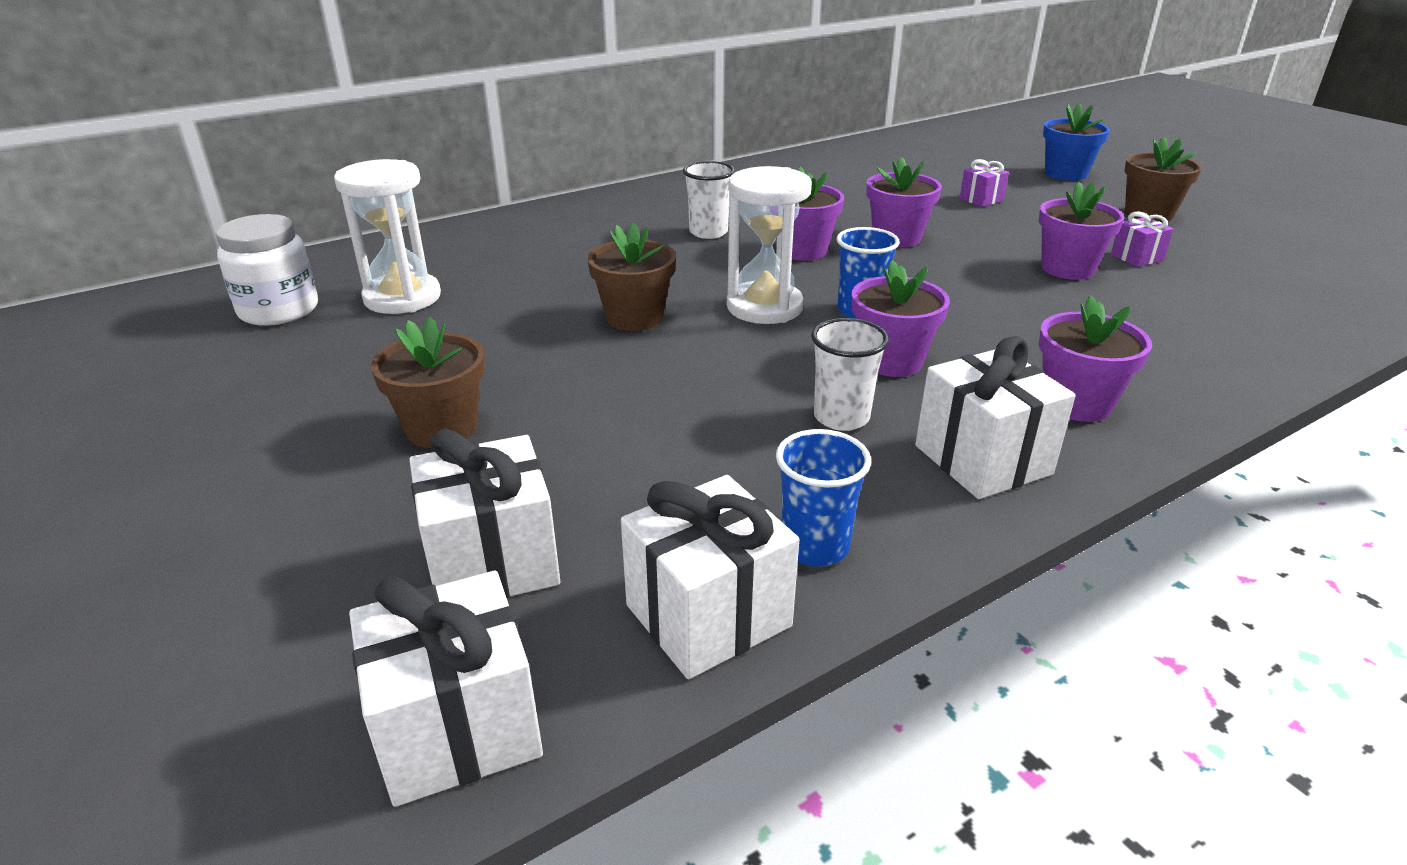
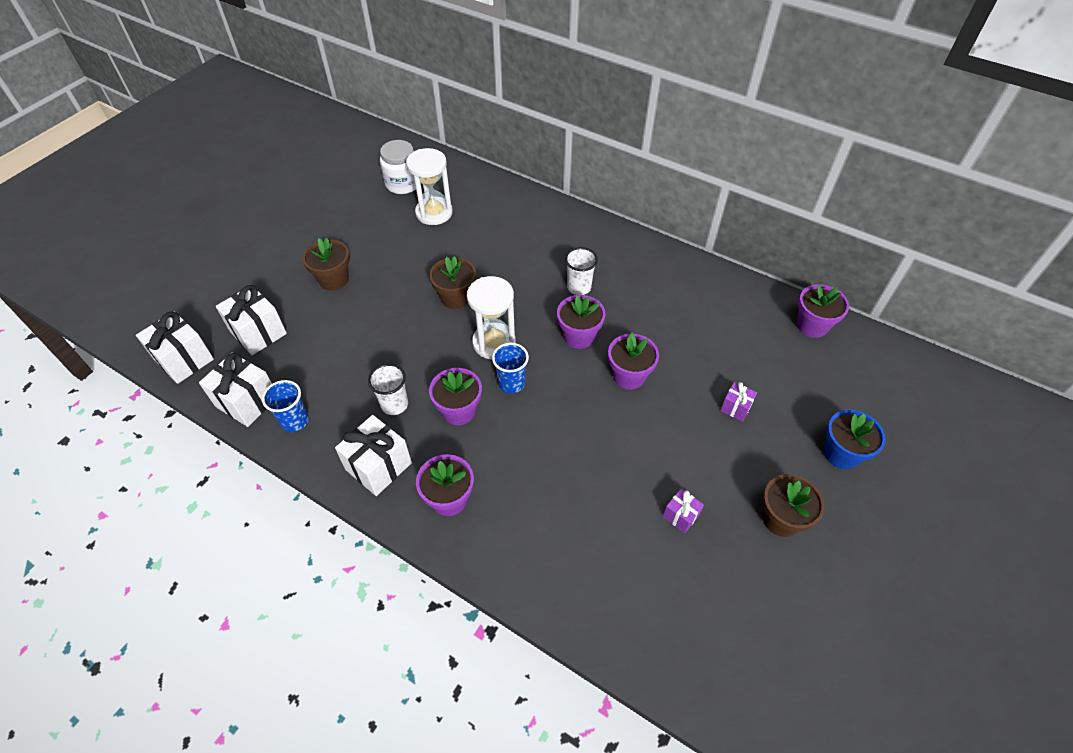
camera: 65 degrees right, 20 degrees up
purple flower pot [1039,182,1124,280] -> purple flower pot moved to [797,284,849,338]

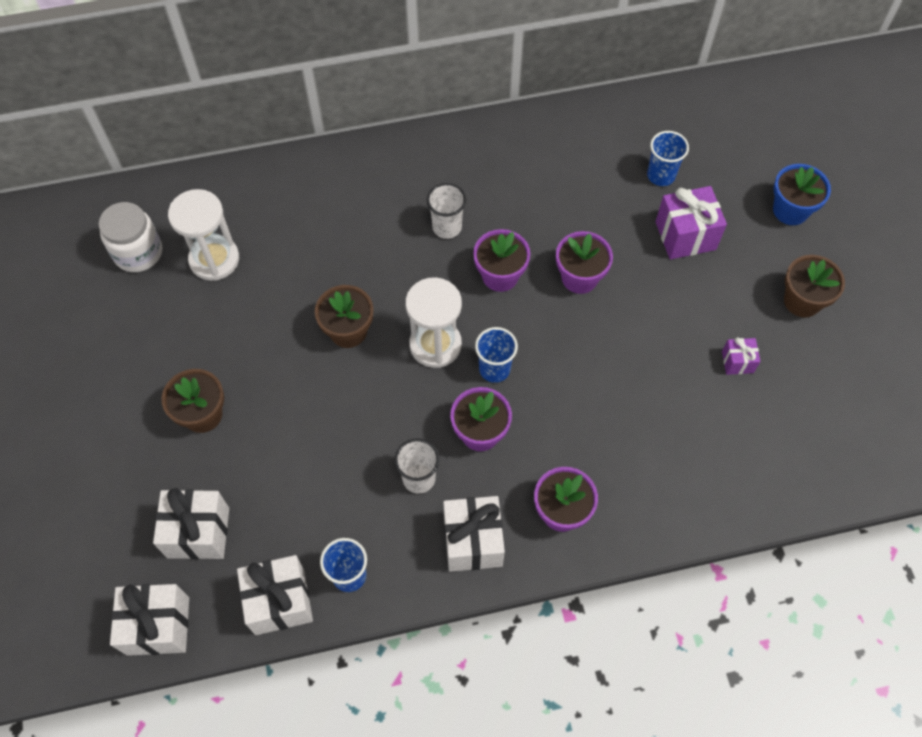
camera: 45 degrees left, 10 degrees up
purple gift [720,382,757,421] -> purple gift [655,186,727,259], size x1.87
purple flower pot [797,284,849,338] -> none
none -> blue cup [647,131,689,186]

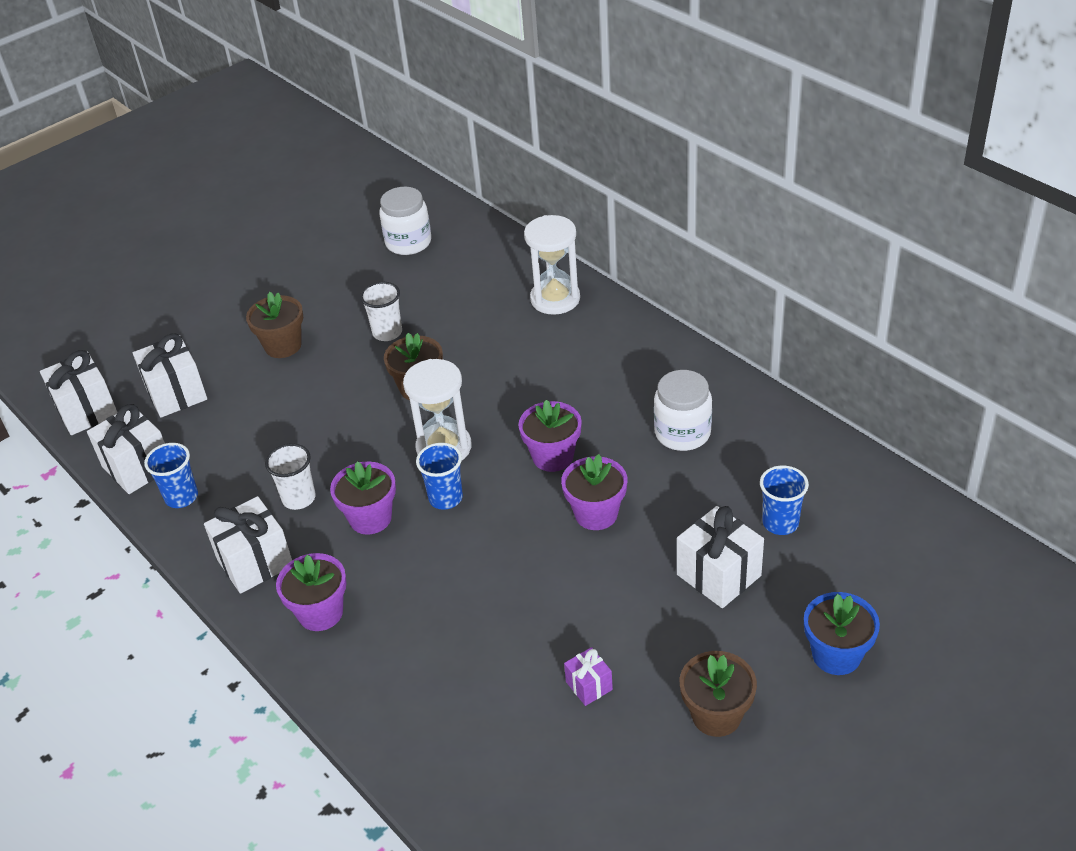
camera: 65 degrees right, 20 degrees down
white hourglass [168,189,239,281] -> white hourglass moved to [524,215,580,315]
white cup [427,183,466,239] -> white cup moved to [360,282,402,341]
purple gift [655,186,727,259] -> white gift [677,506,764,608]
none -> white jar [654,370,712,451]

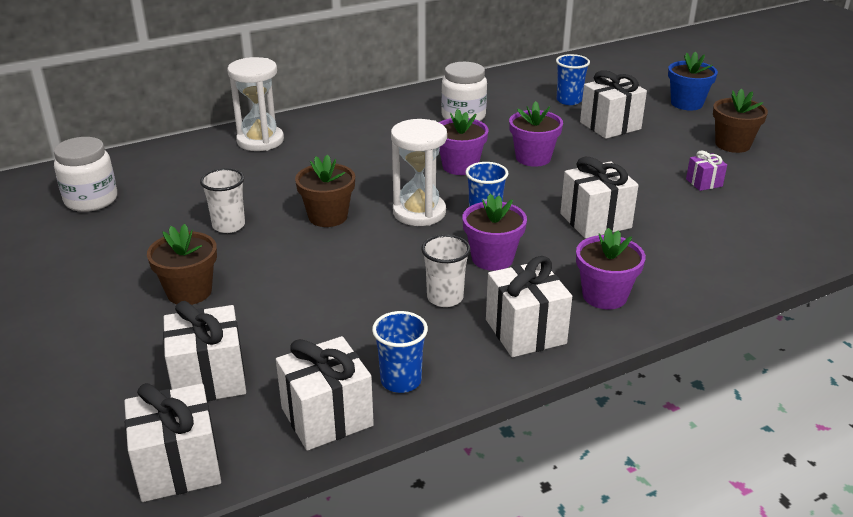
camera: 80 degrees left, 10 degrees down
none -> white gift [560,157,639,239]

